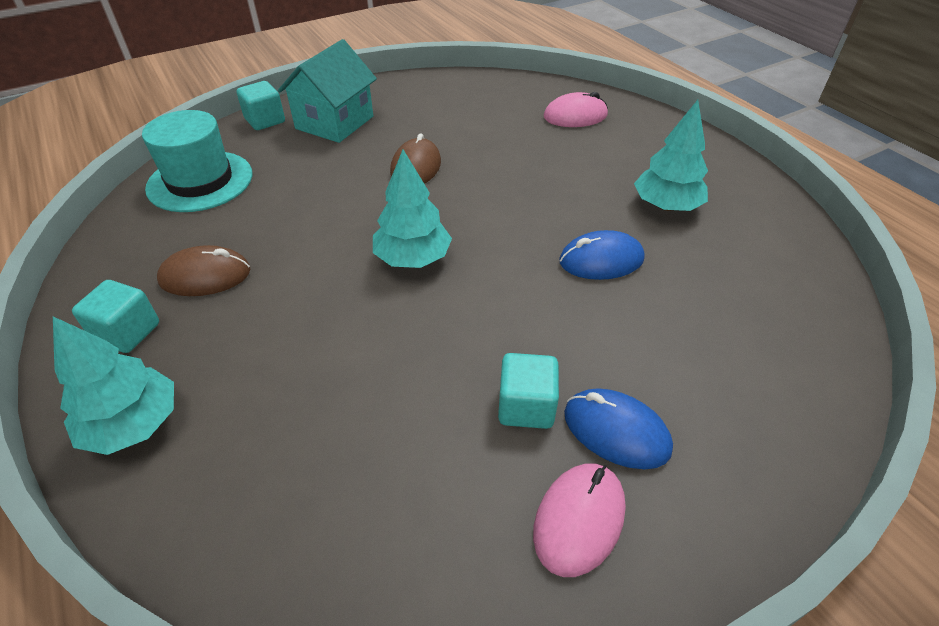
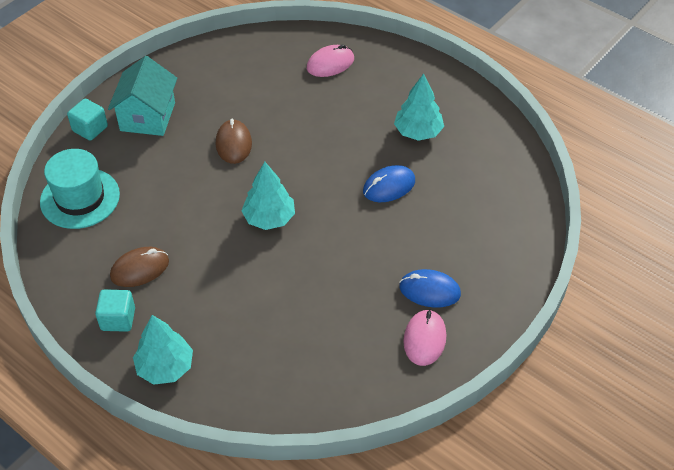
camera: 20 degrees left, 5 degrees up
turquoise cube [498,353,559,429] -> none

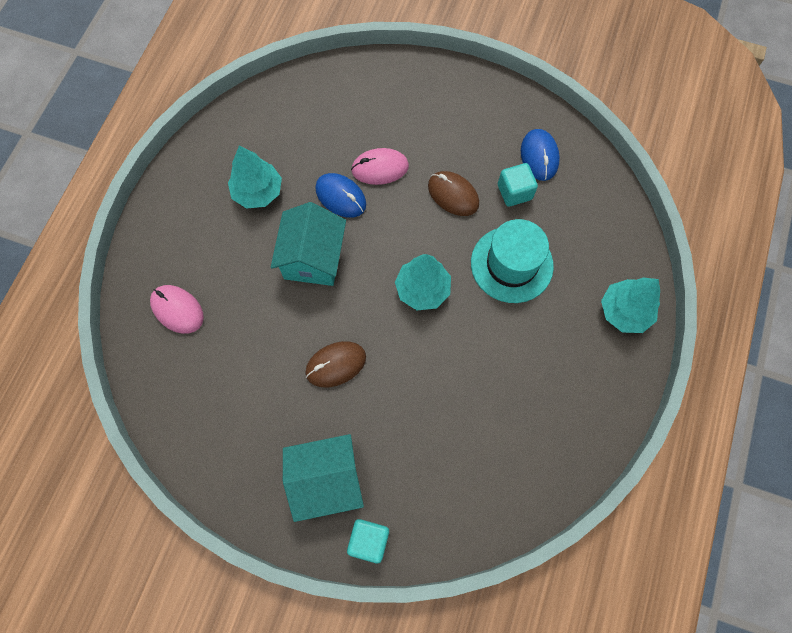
camera: 110 degrees left, 20 degrees up
turquoise hat [40,149,120,229] -> turquoise hat moved to [471,219,554,303]
turquoise cube [95,289,135,332] -> turquoise cube moved to [498,163,538,207]
brown mouse [110,247,169,287] -> brown mouse moved to [428,171,479,216]
blue mouse [399,269,461,308] -> blue mouse moved to [521,129,560,181]
pink mouse [403,309,446,366] -> pink mouse moved to [351,148,409,185]
none -> turquoise house [271,202,346,286]

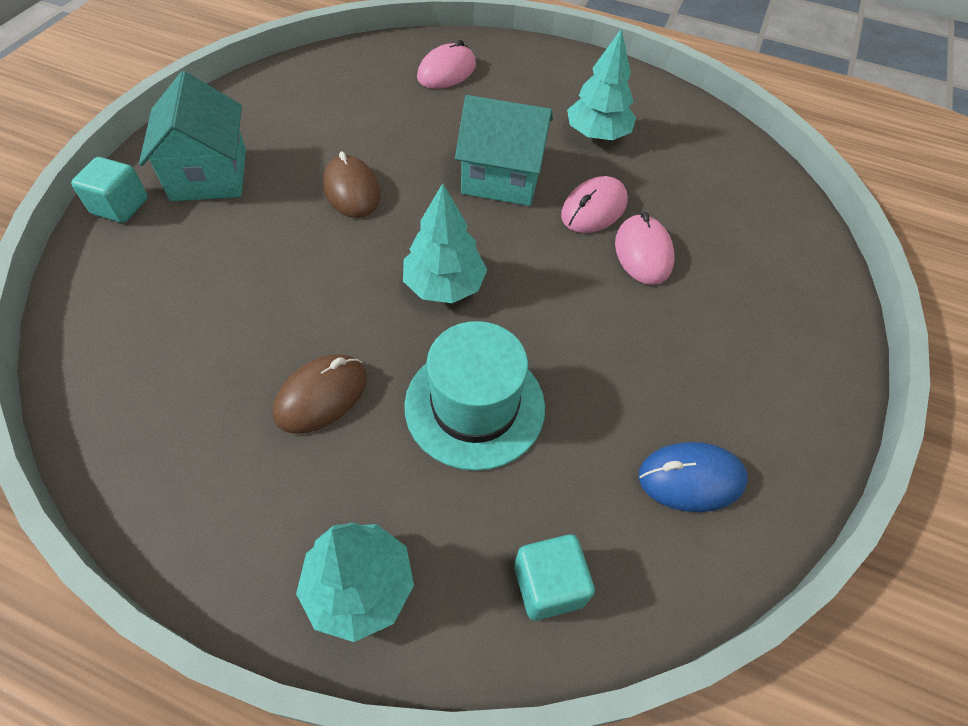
camera: 90 degrees right, 15 degrees down
blue mouse [315,173,366,218] -> pink mouse [561,176,628,233]
brown mouse [428,171,479,216] -> brown mouse moved to [273,354,367,434]
turquoise cube [498,163,538,207] -> turquoise cube moved to [514,534,595,620]

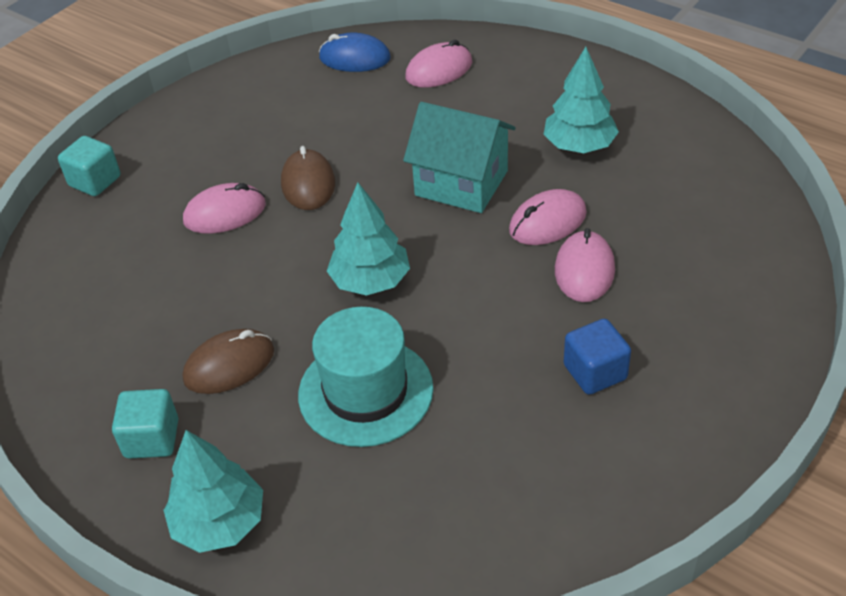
camera: 20 degrees right, 10 degrees down
turquoise house [139,71,246,201] -> none
turquoise cube [514,534,595,620] -> turquoise cube moved to [112,389,178,459]
blue mouse [639,442,748,512] -> blue mouse moved to [319,33,391,72]
none -> pink mouse [183,183,266,234]
none -> blue cube [564,319,631,395]

